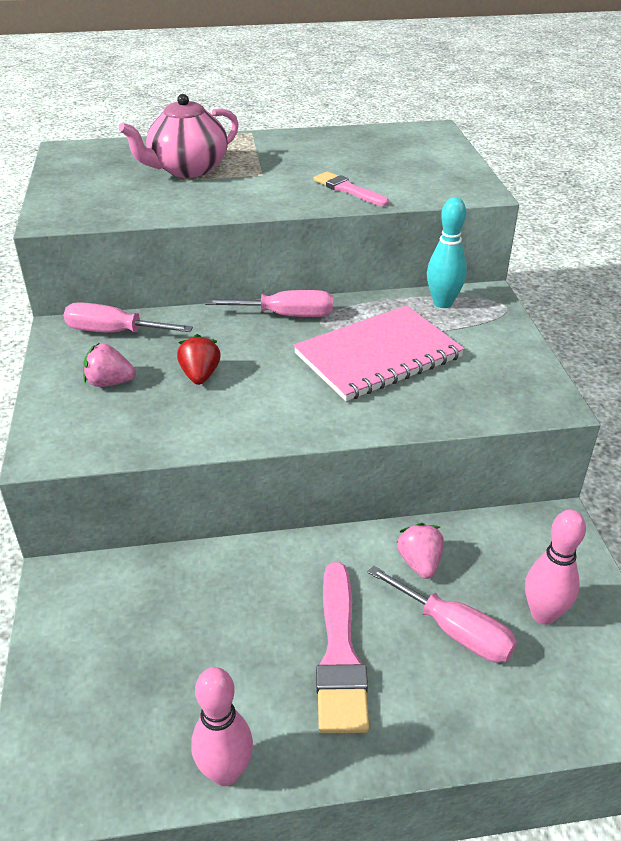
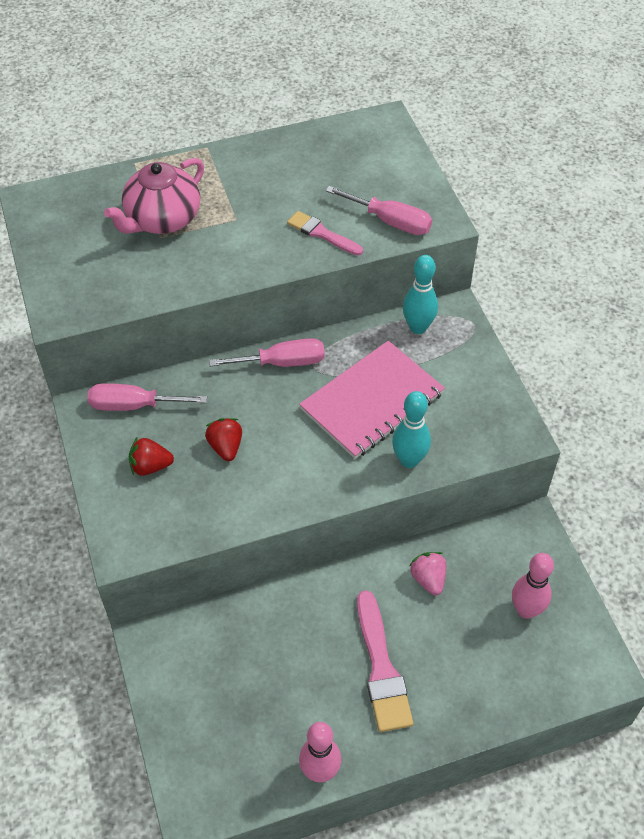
camera: 10 degrees left, 15 degrees up
pink strawberry [83,343,136,387] -> red strawberry [129,437,174,476]
pink screwdriver [368,565,517,663] -> pink screwdriver moved to [326,186,432,235]
none -> turquoise bowling pin [392,391,431,468]

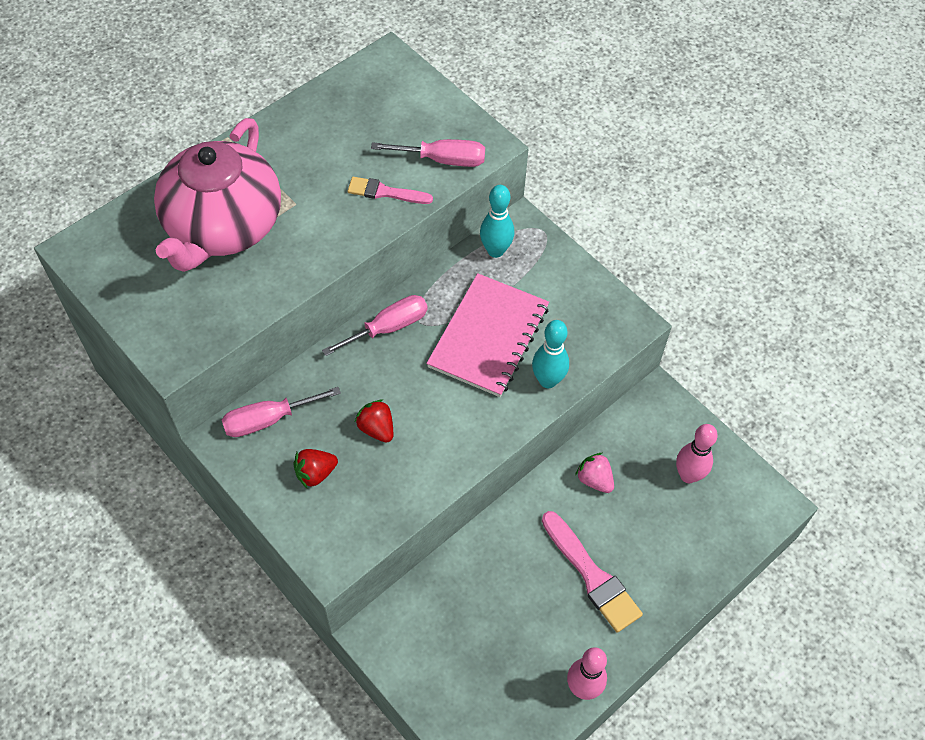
camera: 25 degrees left, 5 degrees up
pink teapot [104,158,204,234] -> pink teapot [154,118,281,272], size x1.52

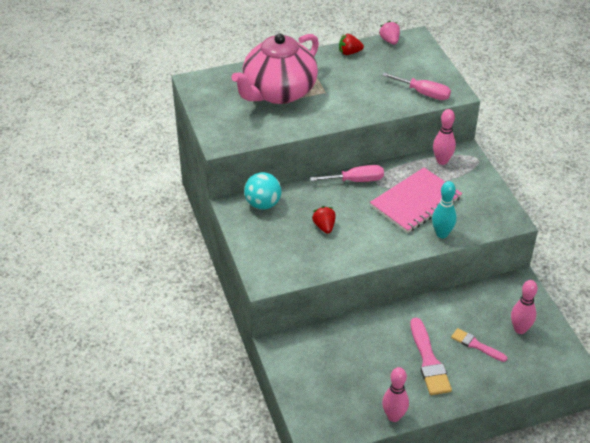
camera: 25 degrees right, 15 degrees down
pink screwdriver [222,387,341,437] -> turquoise ball [244,172,282,210]
red strawberry [294,449,338,489] -> red strawberry moved to [339,34,364,55]
pink brush [348,177,433,204] -> pink brush moved to [451,328,507,362]
turquoise bowling pin [480,185,514,258] -> pink bowling pin [433,109,456,165]
pink strawberry [575,453,614,493] -> pink strawberry moved to [379,21,400,45]

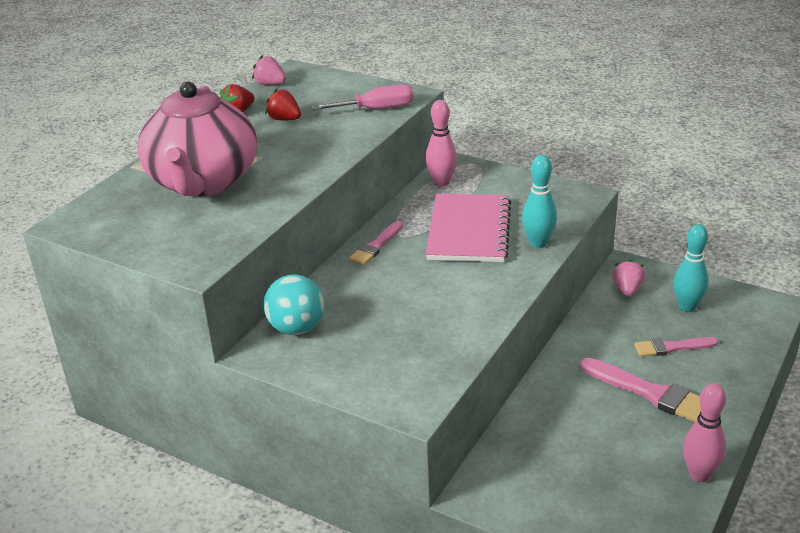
camera: 40 degrees left, 10 degrees down
pink screwdriver [310,165,384,182] -> pink brush [349,221,403,265]
red strawberry [312,206,336,234] -> red strawberry moved to [265,89,301,120]
pink bowling pin [511,280,538,334] -> turquoise bowling pin [673,224,709,312]
none -> pink strawberry [612,259,645,297]

